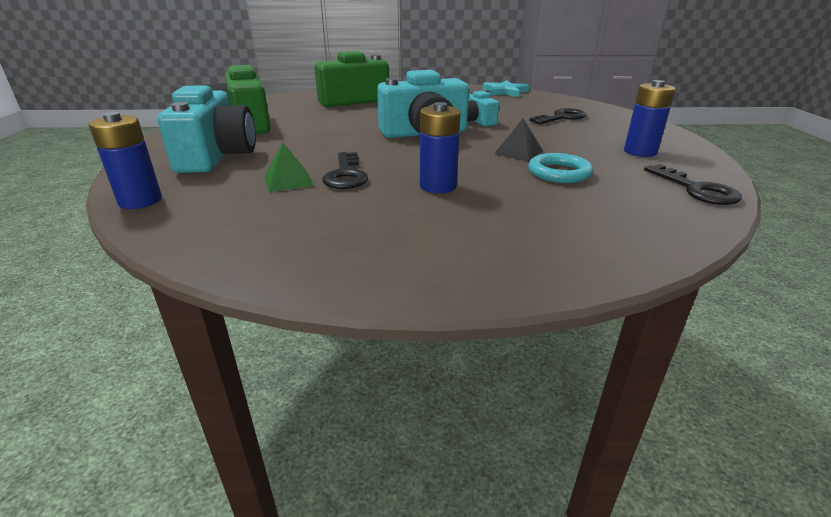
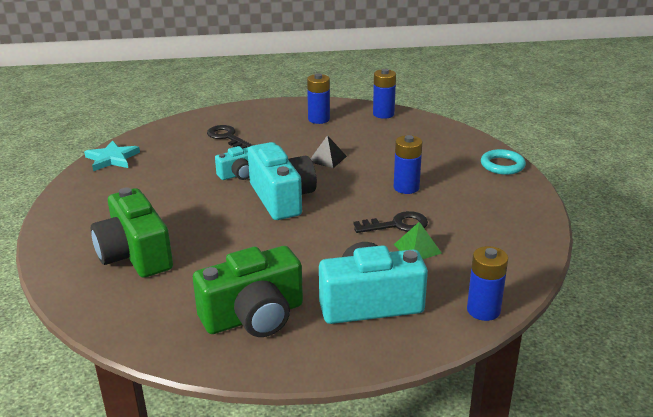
camera: 95 degrees left, 0 degrees up
turquoise ring [528,153,593,183] -> turquoise ring moved to [481,149,526,175]
black key [644,164,742,205] -> blue battery [373,69,396,119]

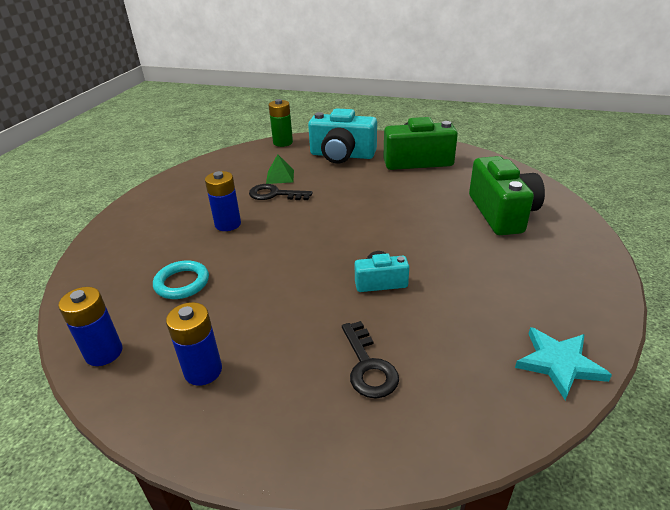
camera: 155 degrees left, 5 degrees up
turquoise camera [248,142,317,220] -> none
black pyramid [310,135,347,168] -> none
blue battery [467,246,508,321] -> green battery [269,99,293,147]
turquoise ring [481,149,526,175] -> turquoise ring moved to [153,260,209,299]

